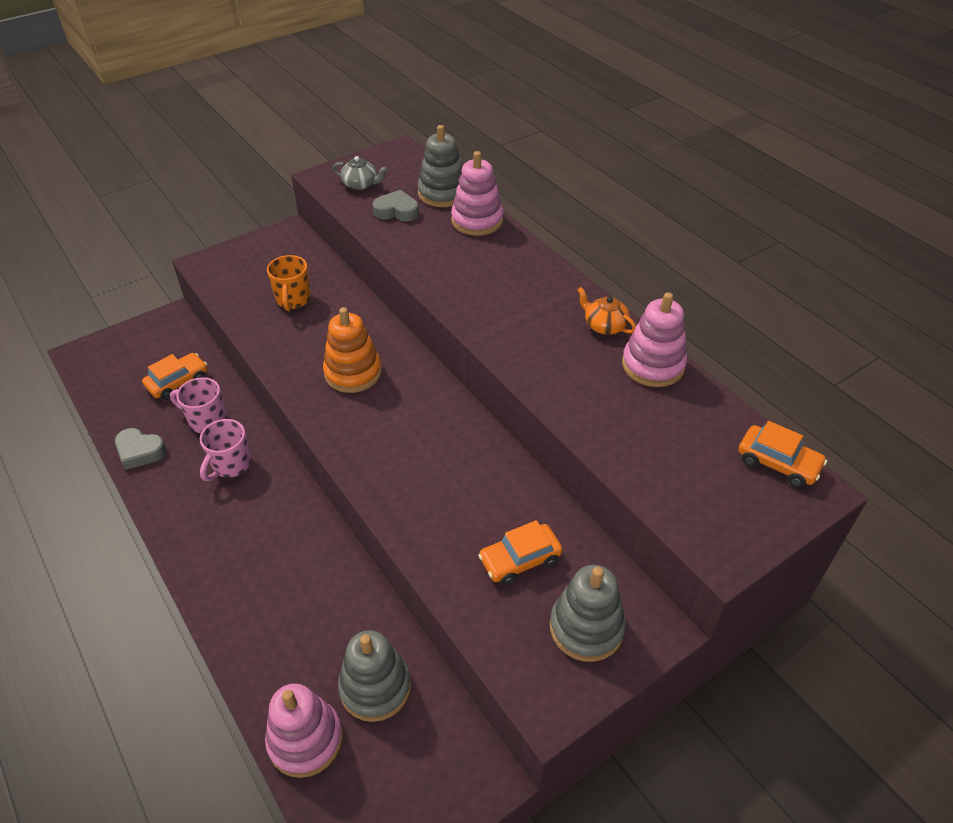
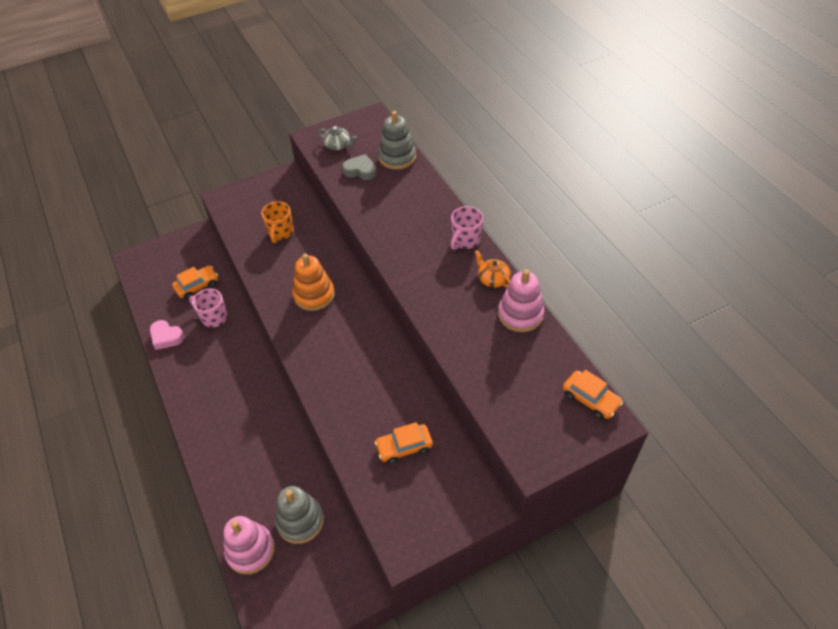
camera: 10 degrees right, 5 degrees up
grey heart [115,428,166,470] -> pink heart [150,320,184,350]
pink mug [200,419,251,481] -> pink mug moved to [451,206,483,250]
pink stacking toy [451,151,503,236] -> none
grey stacking toy [550,565,626,662] -> none

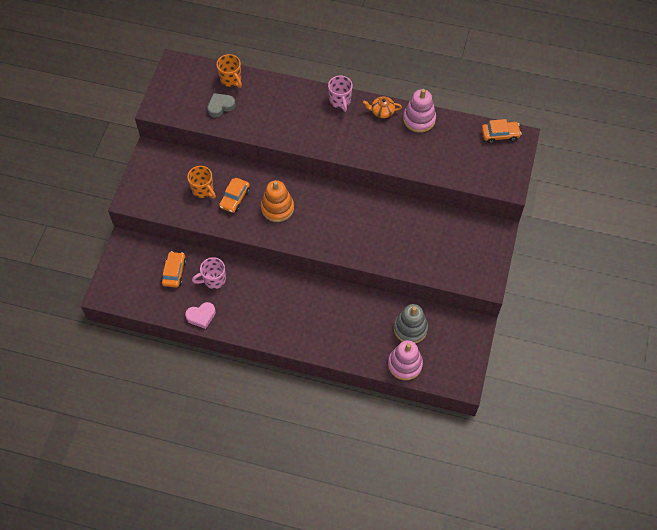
camera: 50 degrees left, 10 degrees up
grey teapot [318,126,357,150] -> none
orange car [375,422,433,464] -> orange car moved to [219,178,250,213]
grey stacking toy [378,111,416,170] -> orange mug [217,54,242,88]

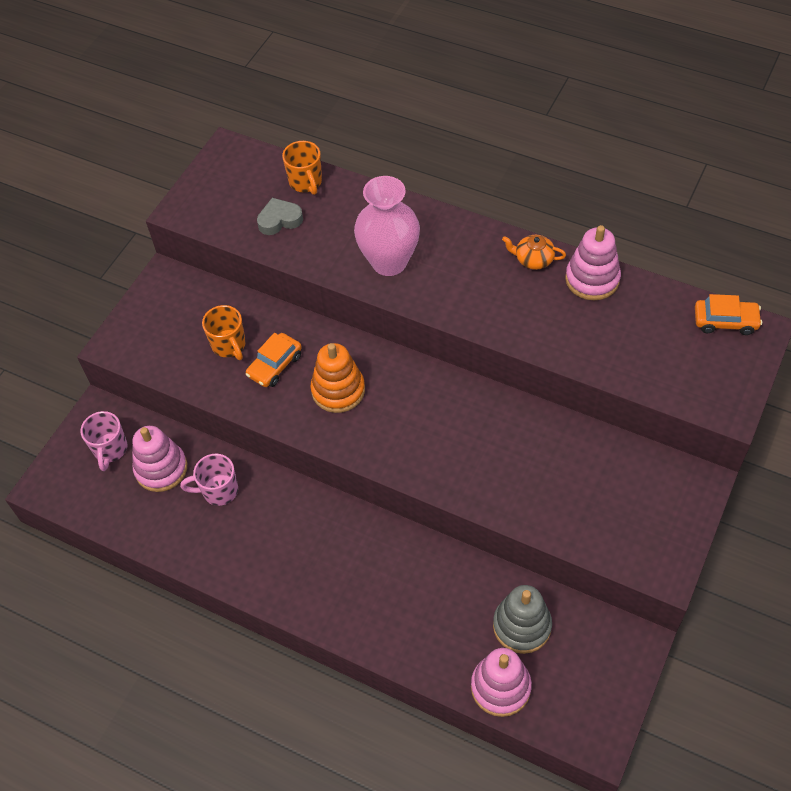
camera: 15 degrees right, 5 degrees down
orange car [161,251,187,288] -> pink stacking toy [132,426,187,492]
pink heart [185,302,216,329] -> none
pink mug [328,76,353,112] -> pink mug moved to [81,411,127,471]
none -> pink vase [354,176,420,276]

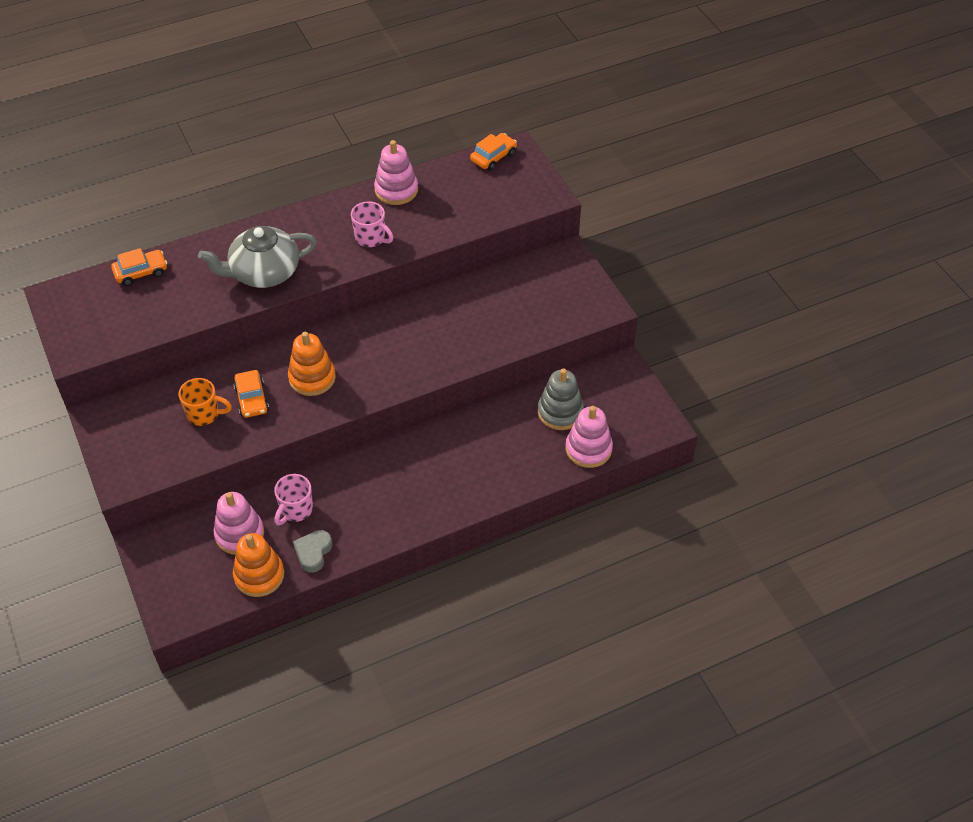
camera: 55 degrees left, 5 degrees down
pink mug [81,411,127,471] -> pink mug moved to [351,201,393,247]
grey heart [257,198,303,235] -> grey heart moved to [293,530,332,573]
orange mug [282,141,322,195] -> orange car [111,248,167,286]
pink vase [354,176,420,276] -> grey teapot [198,226,317,288]
orange teapot [502,235,566,270] -> none
none -> orange stacking toy [233,533,284,597]

